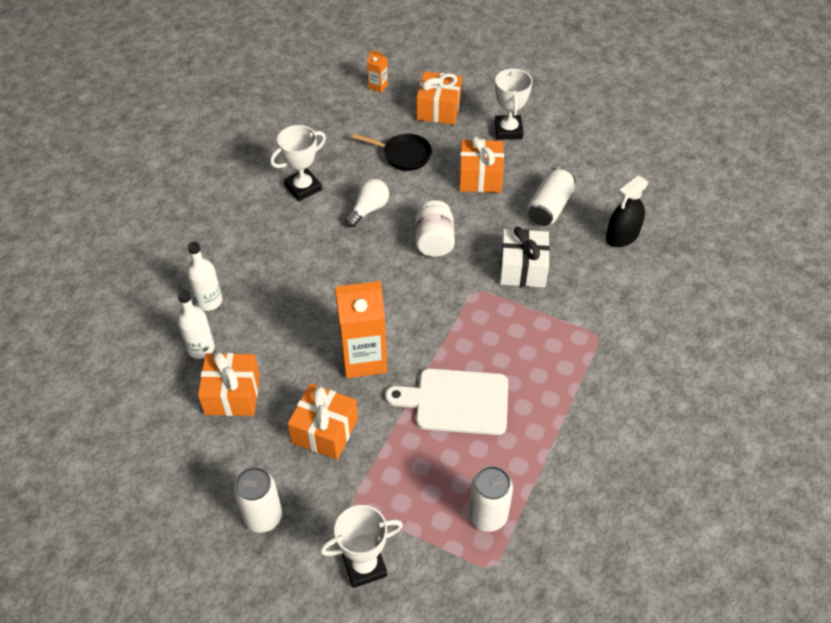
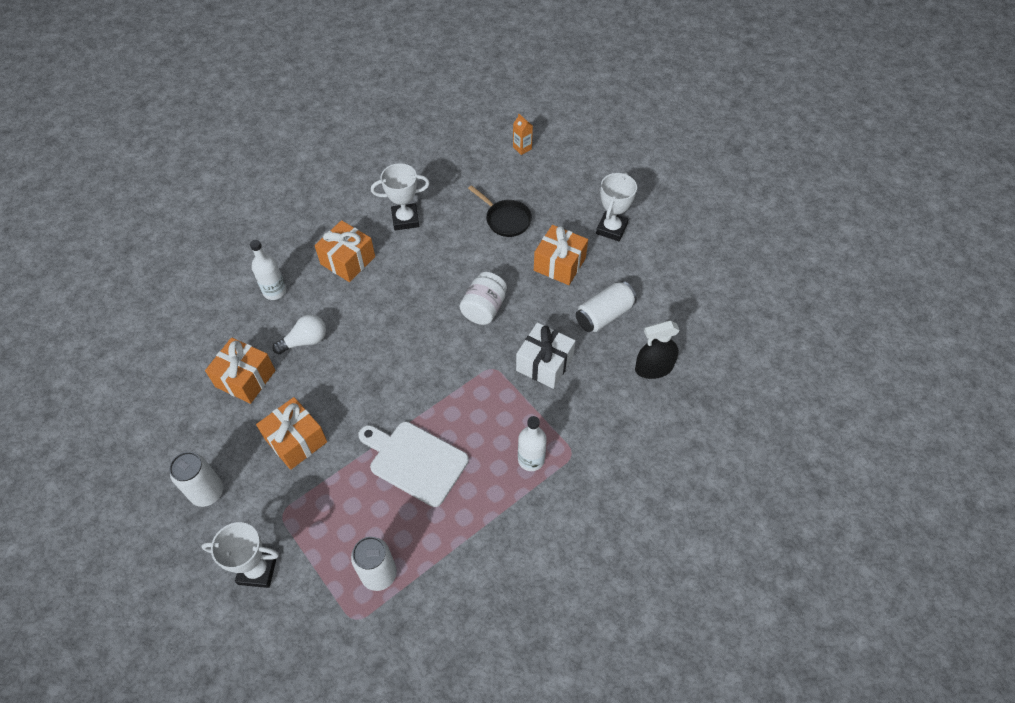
camera: 25 degrees right, 5 degrees up
white bottle [177,290,215,359] -> white bottle moved to [518,416,547,471]
orange carton [335,281,387,378] -> none
white light bulb [345,179,389,227] -> white light bulb moved to [272,314,326,354]
orange gift [416,71,462,125] -> orange gift moved to [315,220,375,282]

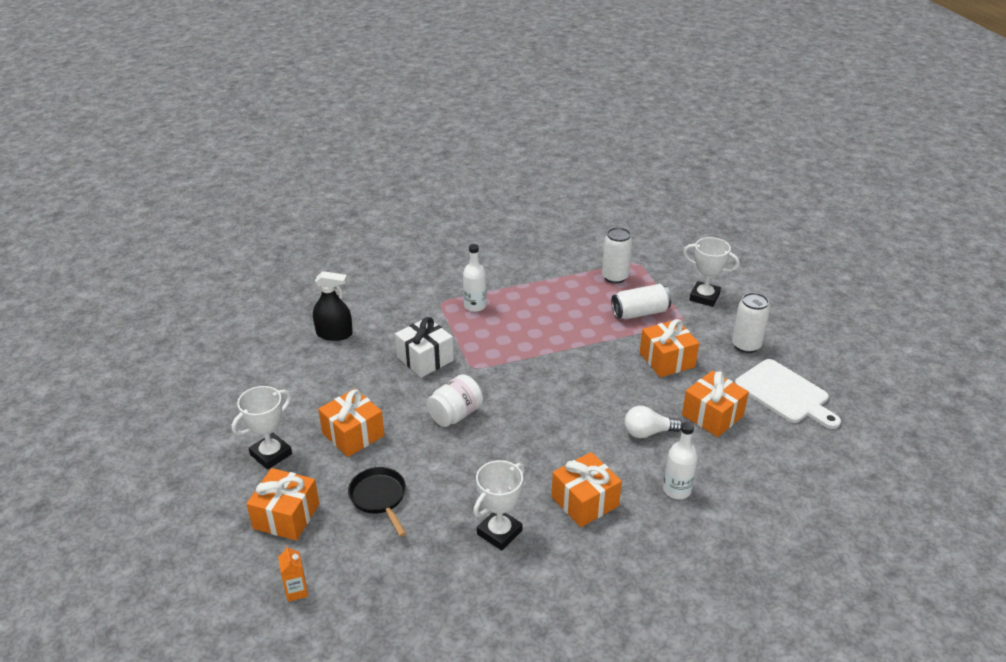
camera: 160 degrees left, 20 degrees down
white cutting board [358,422,469,507] -> white cutting board moved to [735,359,841,429]
white trophy [371,163,430,230] -> white trophy turned 60 degrees counterclockwise [473,460,525,550]
white can [576,281,637,332] -> white can moved to [611,284,672,320]
none -> orange gift [246,468,319,541]

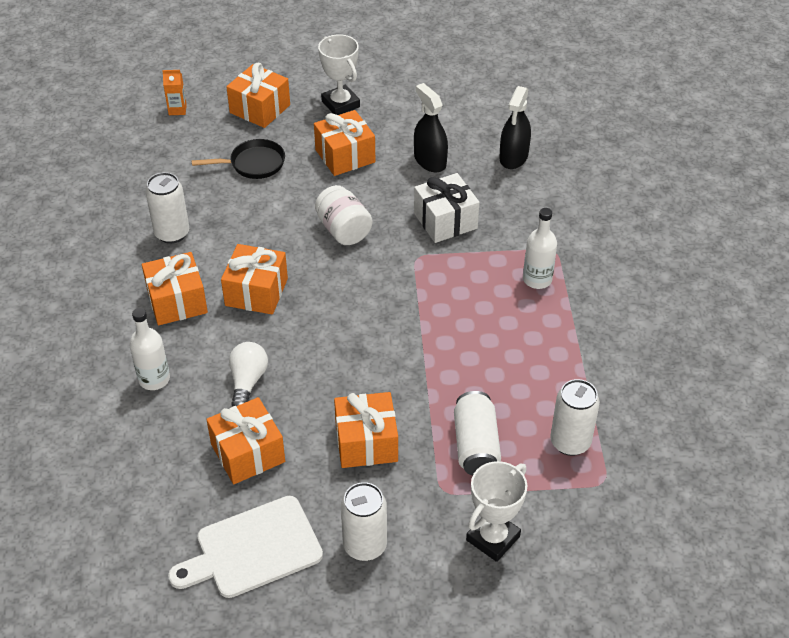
camera: 105 degrees right, 10 degrees up
white trophy [473,460,525,550] -> white can [146,172,189,244]
none -> orange gift [221,244,288,315]
none -> black spray bottle [414,83,448,172]

